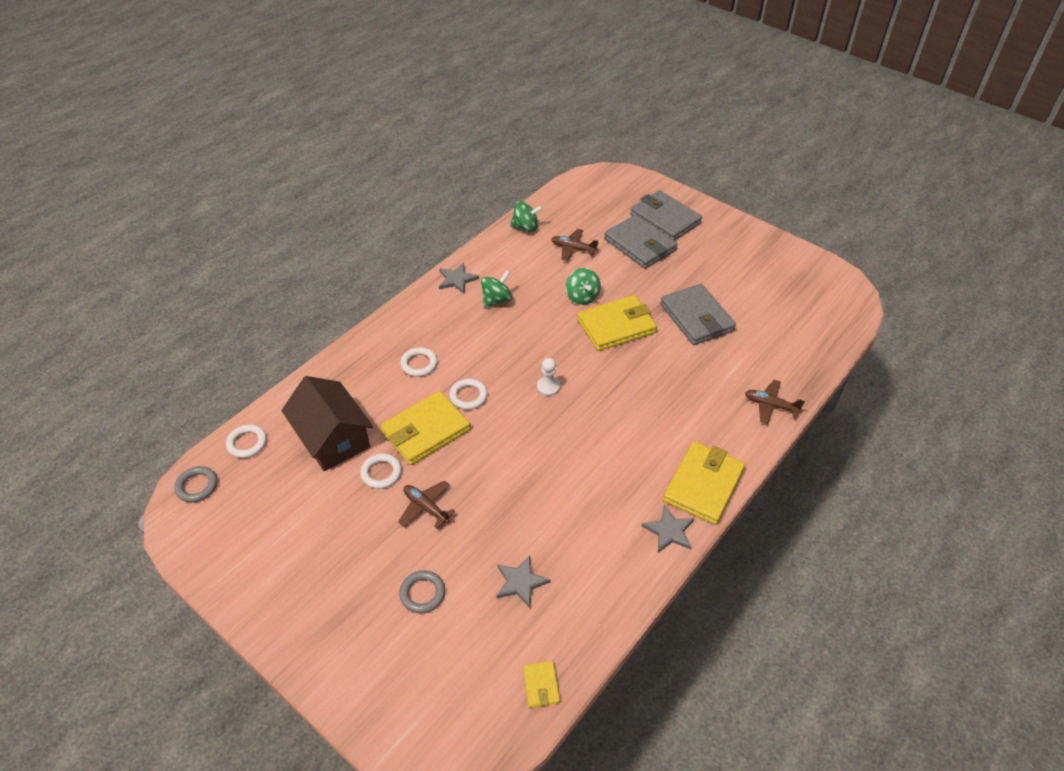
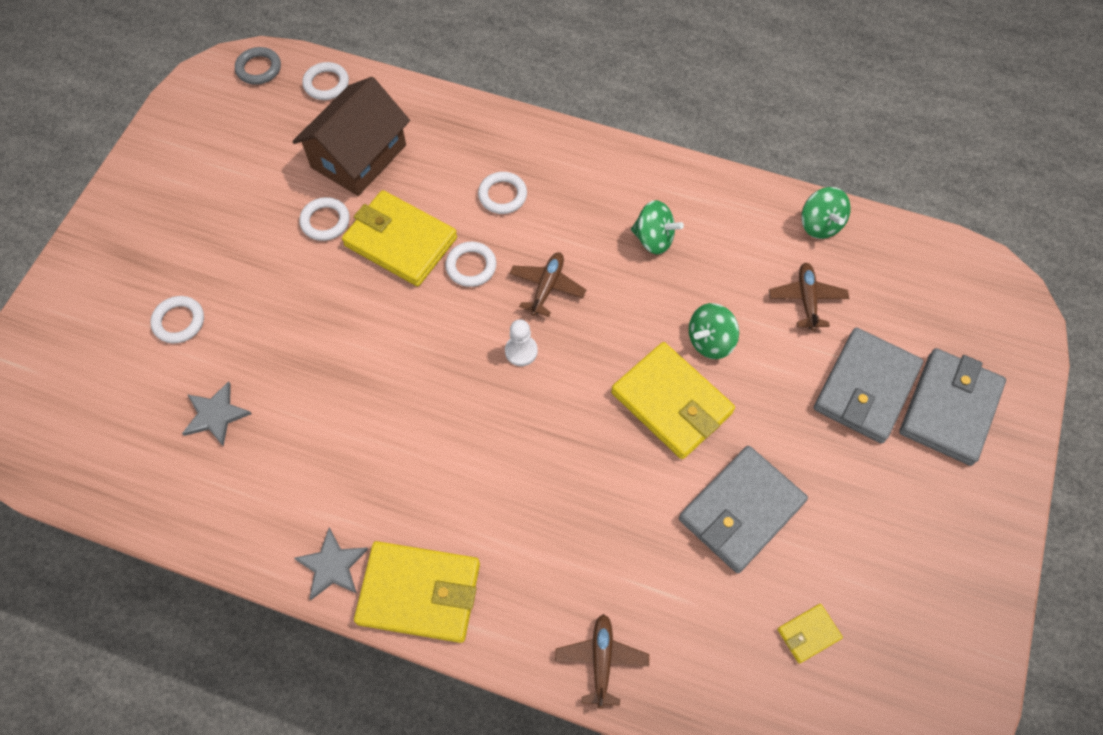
camera: 70 degrees right, 15 degrees up
brown plane [398,480,456,529] -> brown plane moved to [509,252,586,317]
grey ring [399,570,445,613] -> white ring [150,296,204,343]
grey star [439,262,479,294] -> none
yellow wallet [523,661,560,708] -> yellow wallet moved to [778,604,843,664]

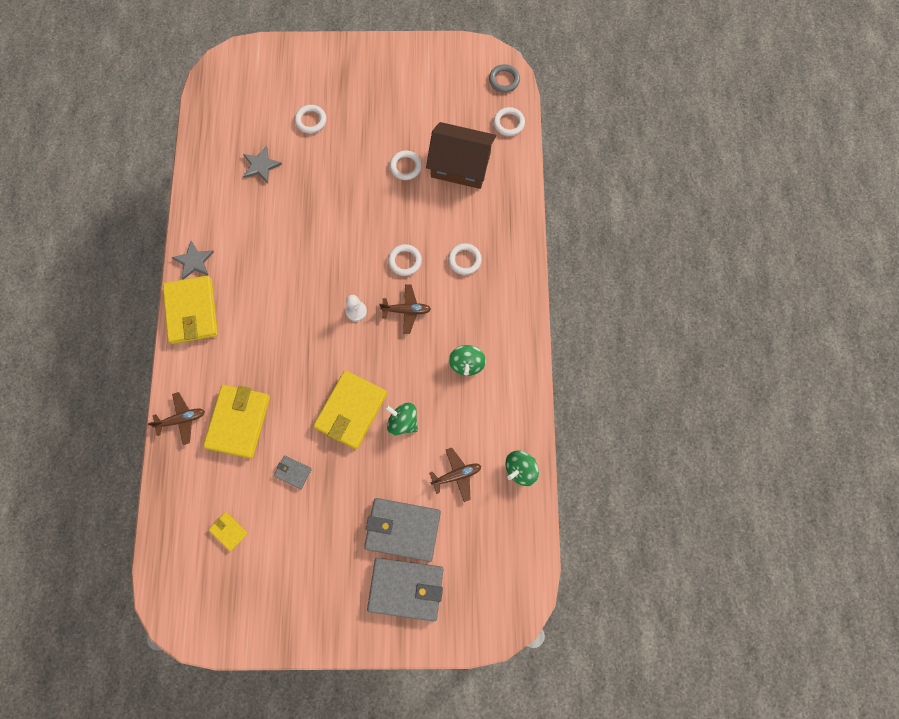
camera: 70 degrees right, 10 degrees up
yellow wallet [342,190,457,286] -> yellow wallet moved to [203,385,270,459]
grey wallet [679,446,808,573] -> grey wallet [274,455,312,489], size x0.46

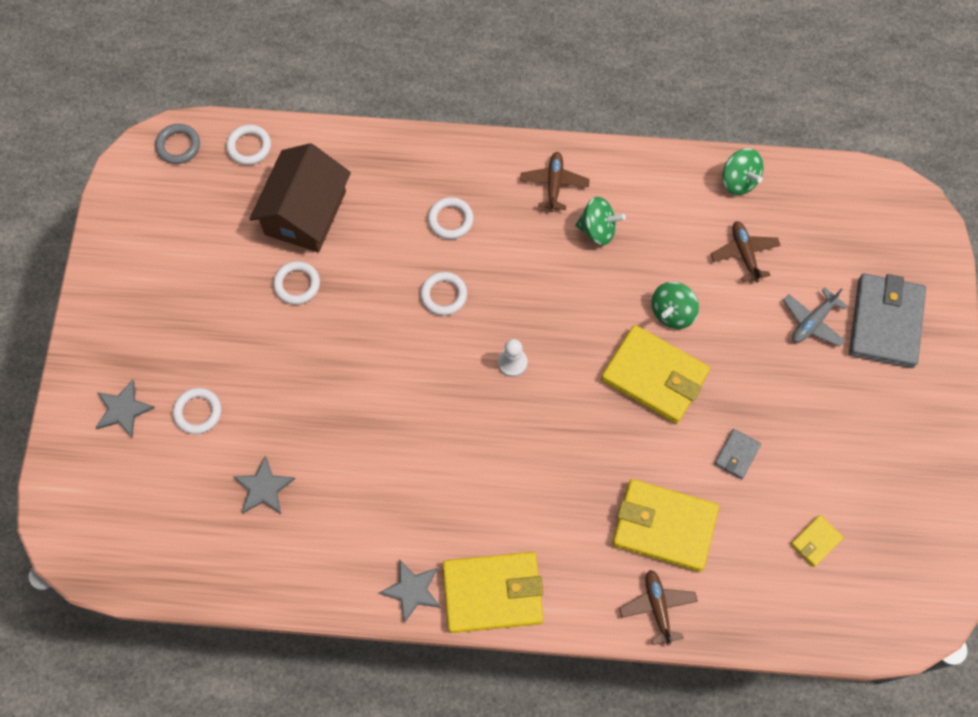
camera: 85 degrees left, 5 degrees down
grey wallet [364,498,441,562] -> grey plane [783,288,847,347]
brown plane [379,284,431,334] -> brown plane moved to [520,152,590,212]
none -> grey star [95,379,155,437]

